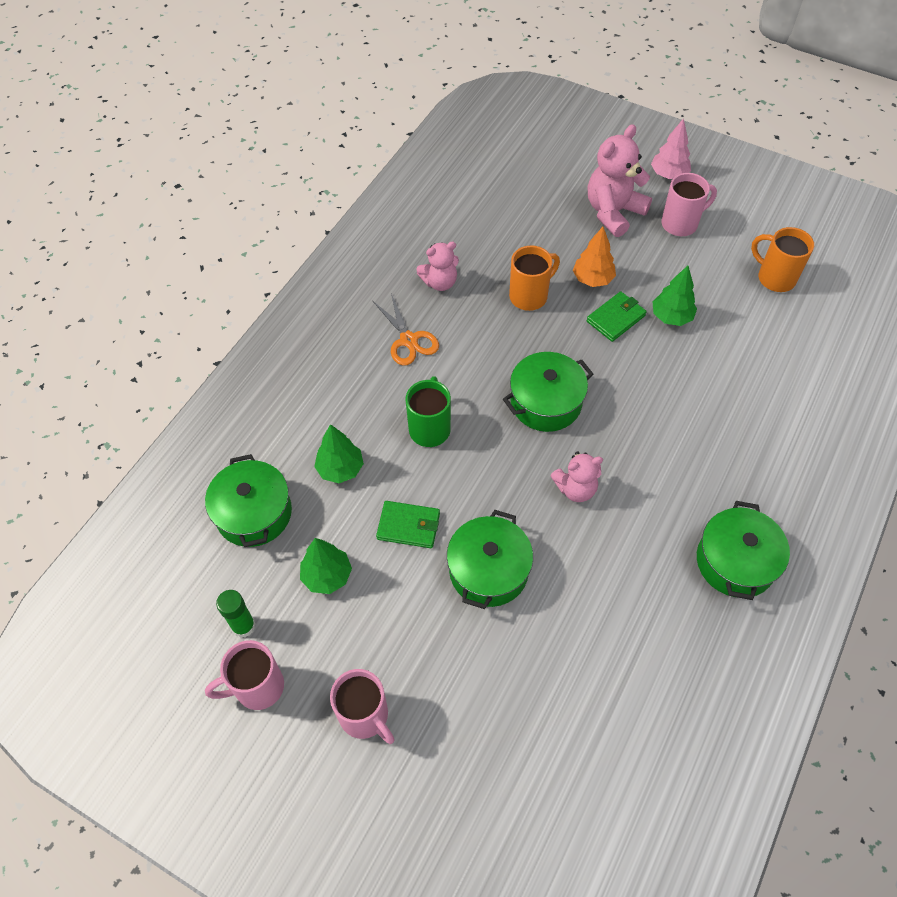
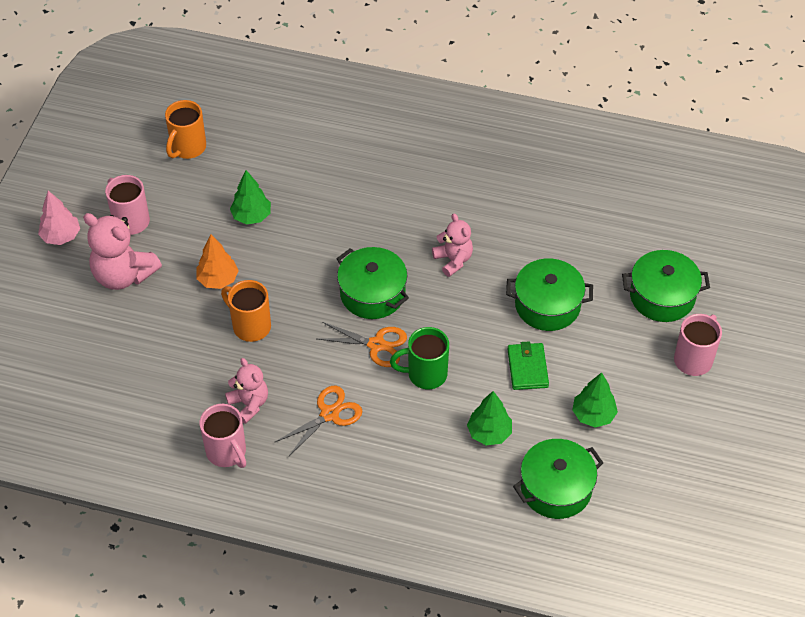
camera: 105 degrees left, 5 degrees down
pink mug [205,640,284,710] -> pink mug moved to [199,404,246,468]
green glue stick [216,590,256,638] -> none
green wallet [587,291,647,342] -> none
green pot [697,501,790,600] -> green pot moved to [622,250,710,322]
none -> orange scissors [318,322,407,367]

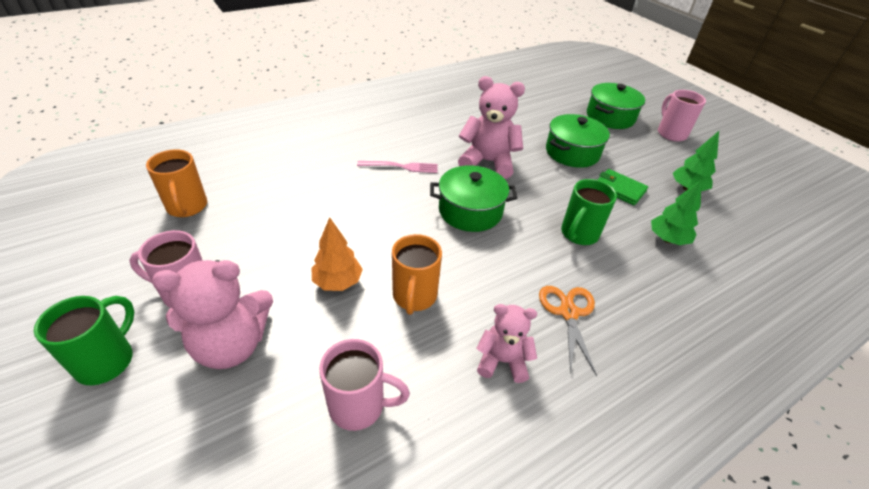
camera: 50 degrees left, 10 degrees down
pink tree [38,191,80,245] -> green mug [34,296,134,385]
pink mug [199,404,246,468] -> pink mug moved to [319,339,410,431]
orange mug [221,280,271,342] -> orange mug turned 75 degrees counterclockwise [392,234,442,315]
green tree [230,170,271,225] -> none
orange scissors [318,322,407,367] -> none
pink teddy bear [432,213,473,277] -> pink teddy bear [458,76,525,179], size x1.63
green pot [513,439,603,519] -> none
none -> pink fork [357,161,438,173]

